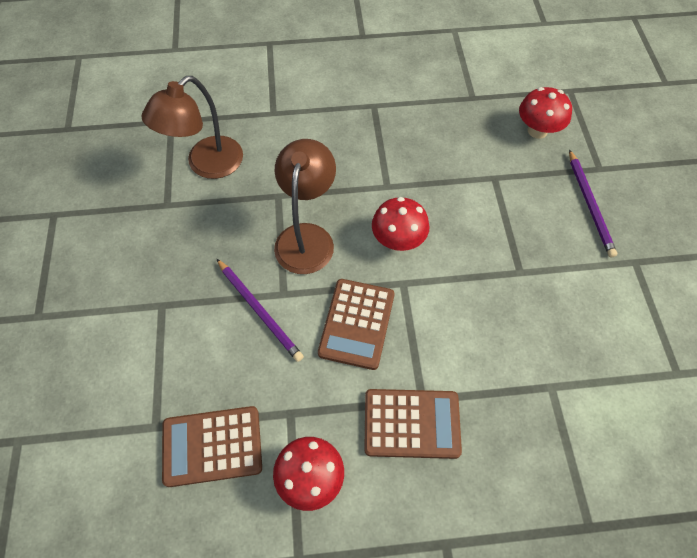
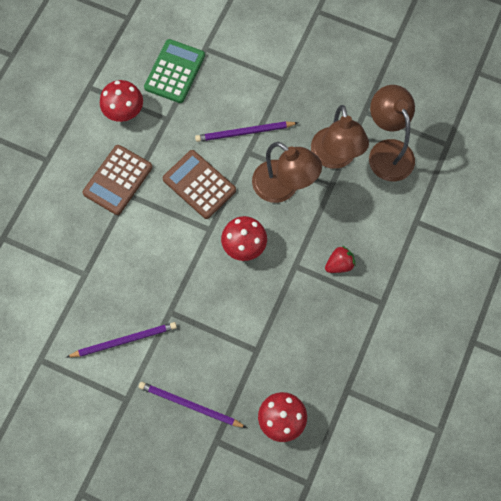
camera: 120 degrees right, 10 degrees up
brown calculator [162,406,262,487] -> green calculator [144,39,205,103]
none -> purple pencil [67,322,177,358]
none -> brown lamp [311,105,369,169]
none -> red strawberry [325,246,356,273]

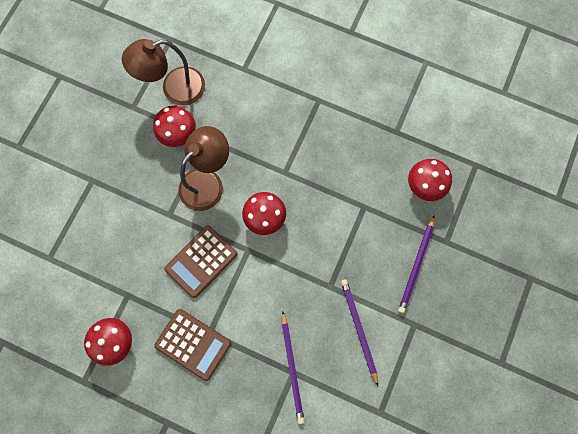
camera: 90 degrees left, 5 degrees up
green calculator [144,39,205,103] -> none
purple pencil [195,121,298,142] -> purple pencil moved to [282,311,305,424]
brown lamp [311,105,369,169] -> red mushroom [153,106,196,147]
red strawberry [325,246,356,273] -> none

